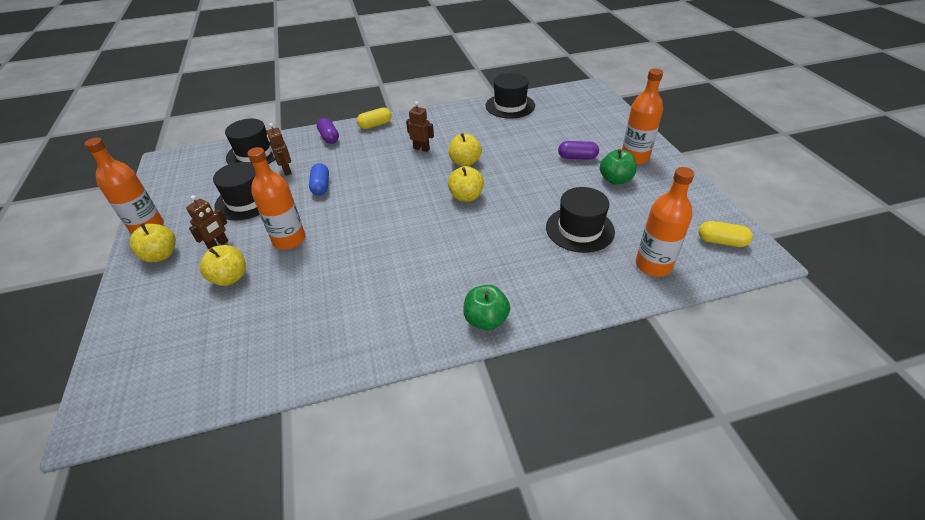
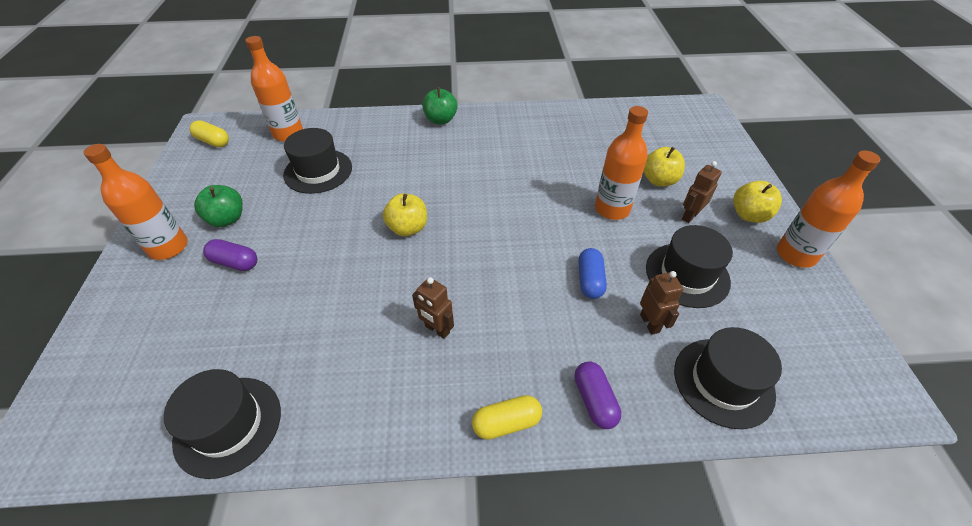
camera: 170 degrees left, 5 degrees up
yellow apple [449,133,482,166] -> none

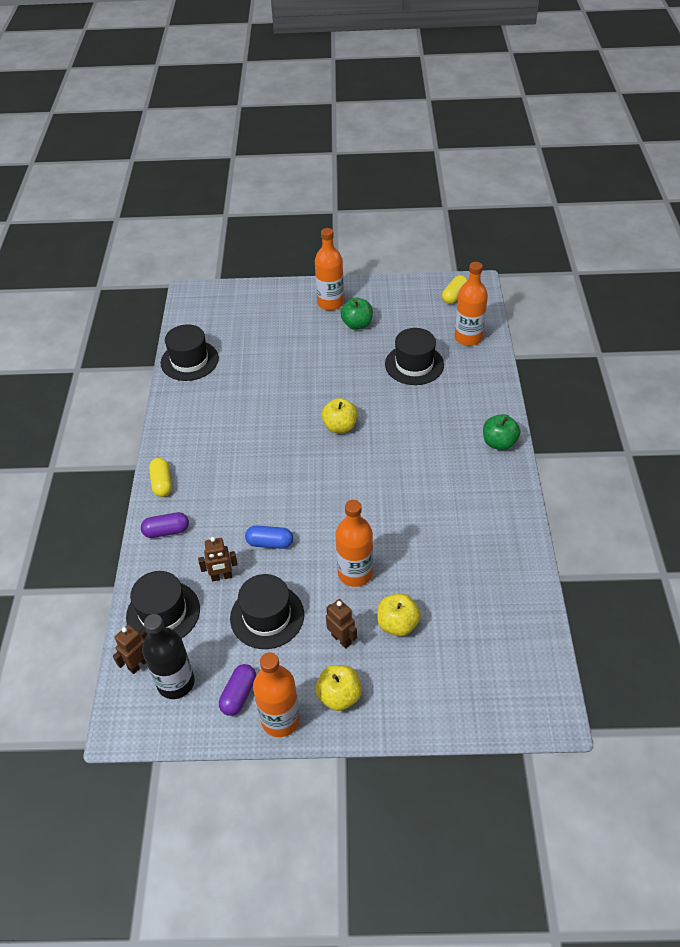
camera: 95 degrees right, 0 degrees up
purple capsule [203,239,257,271] -> purple capsule moved to [219,664,256,716]
brown robot [412,277,454,339] -> brown robot moved to [113,625,147,674]
none -> black bottle [142,614,195,699]

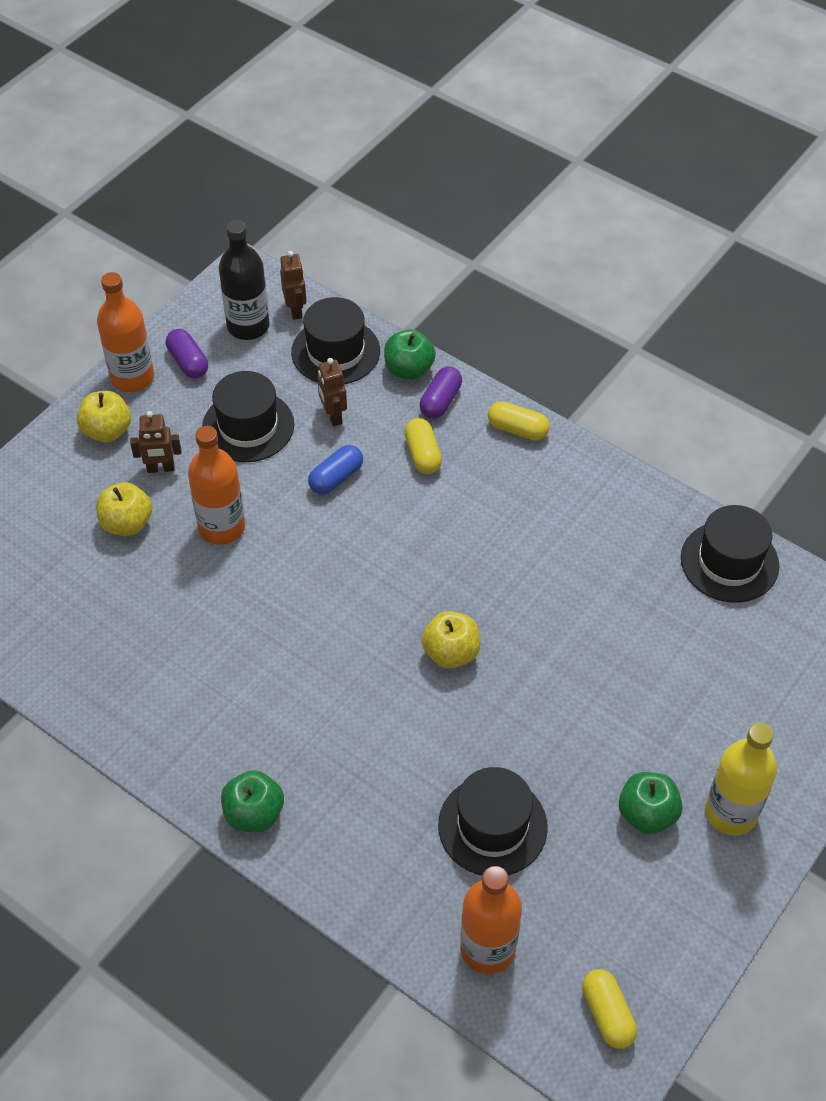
camera: 125 degrees right, 5 degrees up
brown robot [198,537,238,581] -> brown robot turned 45 degrees counterclockwise [317,358,347,426]
orange bottle [315,228,344,311] -> yellow bottle [705,723,777,836]
none -> green apple [384,329,436,380]
none -> yellow capsule [404,418,442,474]

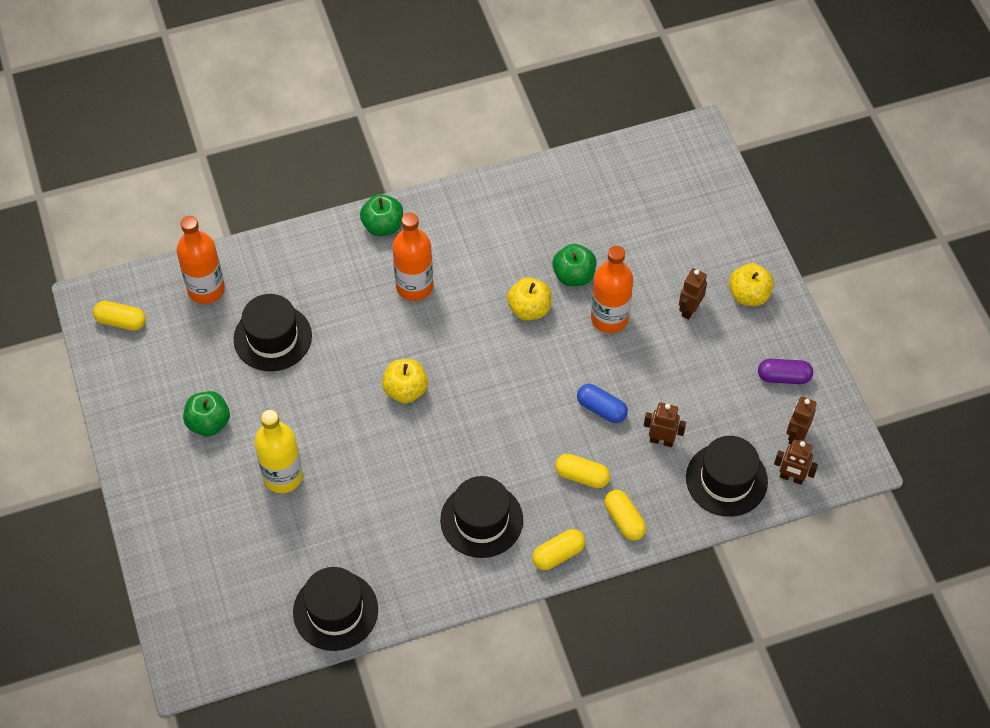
camera: 125 degrees right, 5 degrees up
yellow apple [96,482,152,536] -> yellow apple moved to [507,277,551,321]
orange bottle [97,272,154,392] -> orange bottle moved to [392,213,433,301]
black hat [202,371,294,462] -> black hat moved to [440,476,523,558]
black bottle [219,220,269,340] -> brown robot [786,396,817,445]
blue capsule [308,445,363,495] -> blue capsule turned 45 degrees counterclockwise [577,384,628,423]
green apple [384,329,436,380] -> green apple moved to [552,244,597,286]
purple capsule [420,367,462,419] -> yellow capsule [604,490,646,541]
yellow bottle [705,723,777,836] -> yellow bottle moved to [254,410,303,493]

